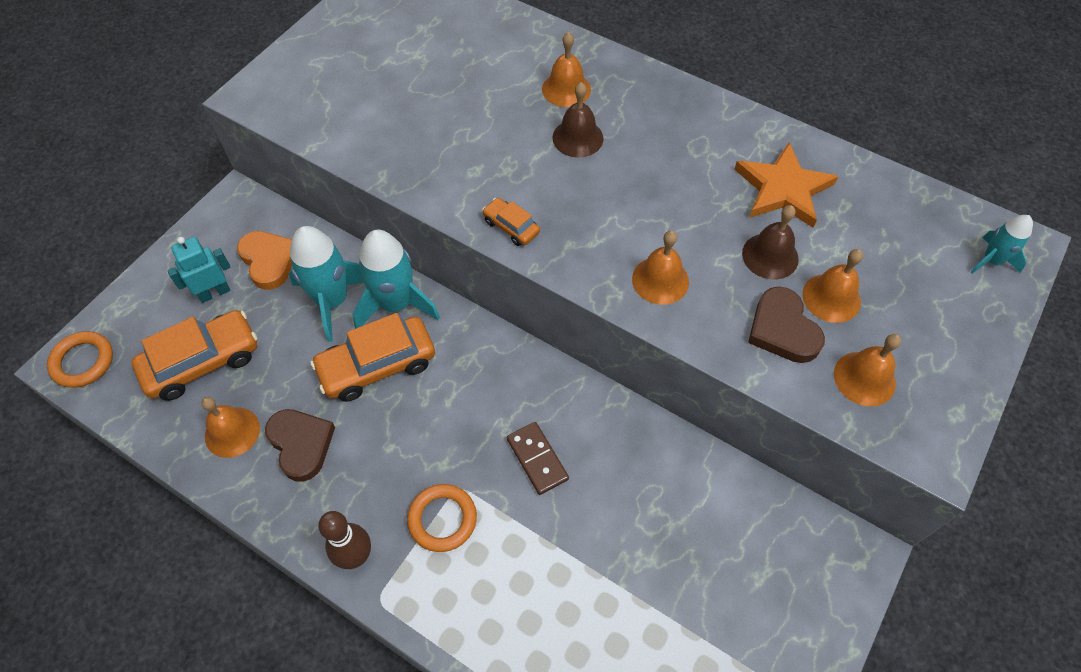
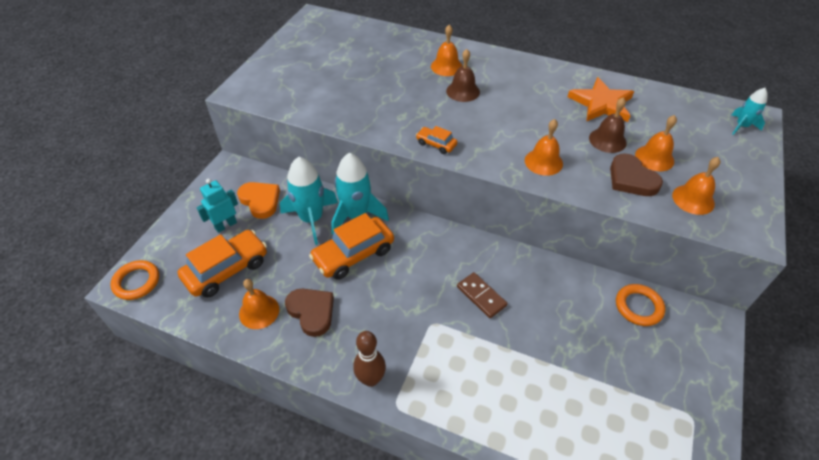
camera: 10 degrees left, 10 degrees down
orange ring [407,484,477,552] -> orange ring moved to [616,284,665,326]

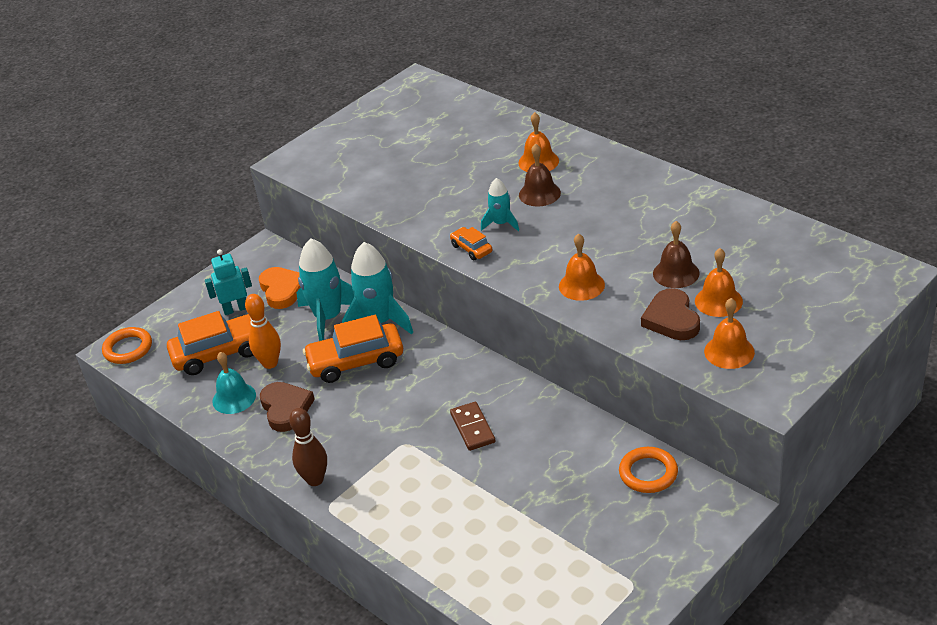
camera: 25 degrees right, 10 degrees down
orange bell [239,279,279,329] -> turquoise bell [212,352,256,414]
orange star [568,77,634,122] -> none
turquoise rocket [732,88,768,135] -> turquoise rocket moved to [481,178,519,231]
none -> orange bowling pin [245,294,281,369]

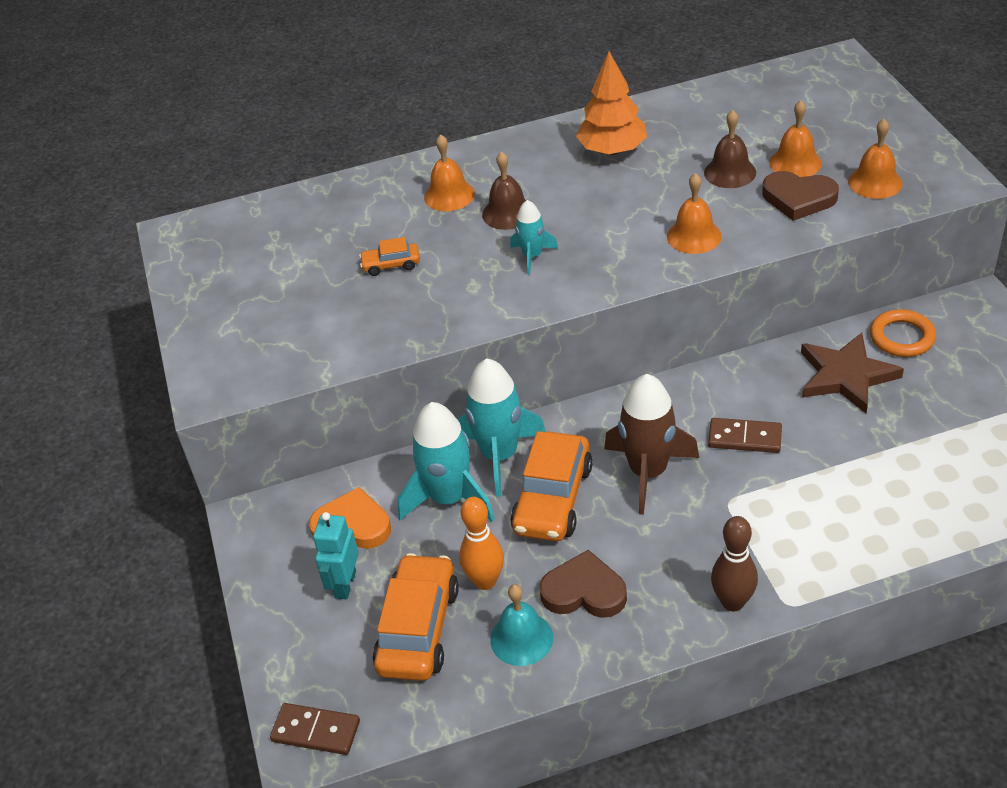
camera: 60 degrees left, 5 degrees up
orange ring [102,327,152,364] -> brown domino [270,703,360,755]
orange car [450,227,492,260] -> orange car moved to [359,237,420,276]
none -> orange tree [576,51,647,155]
none -> brown rocket [604,374,699,515]
none -> brown star [801,333,904,413]

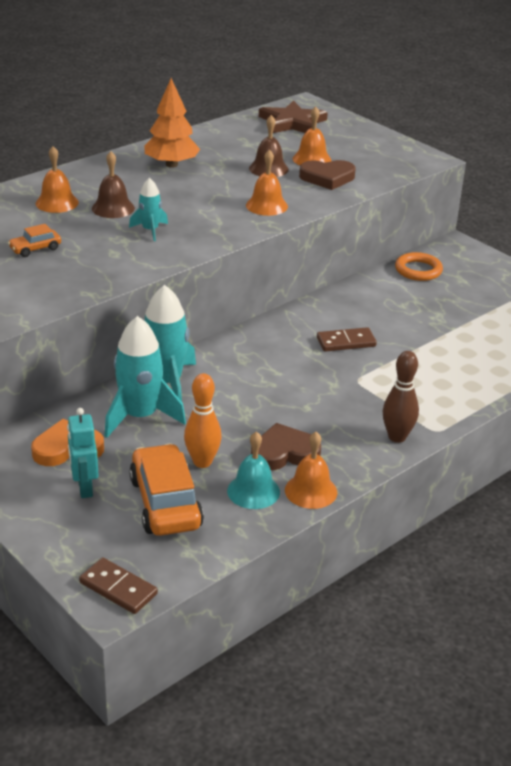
camera: 30 degrees left, 10 degrees down
brown domino [270,703,360,755] -> brown domino turned 45 degrees clockwise [79,558,158,614]
orange car [510,431,593,541] -> none
brown rocket [604,374,699,515] -> none
brown star [801,333,904,413] -> brown star moved to [259,100,328,133]
orange bell [848,119,903,199] -> orange bell moved to [285,432,337,509]

